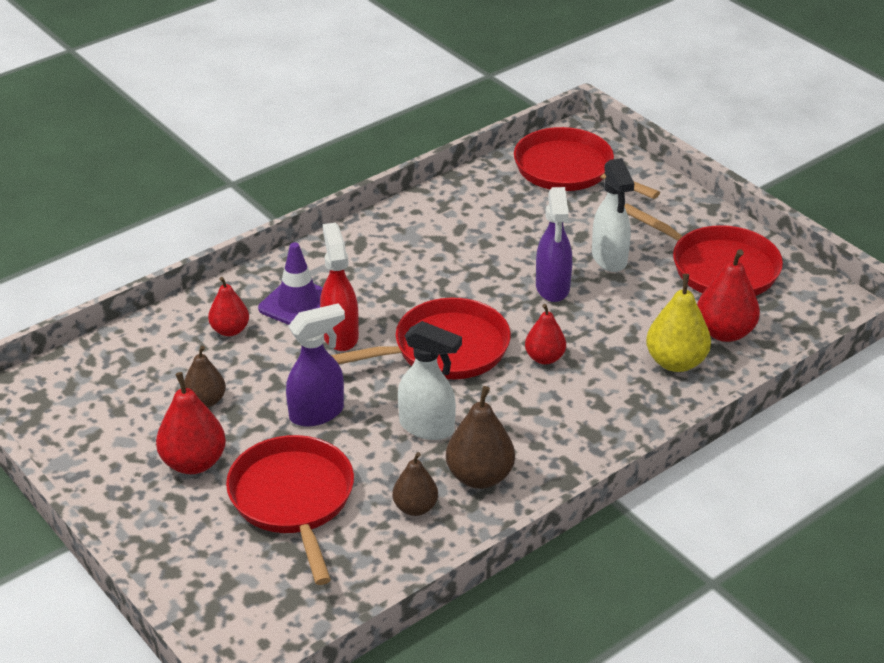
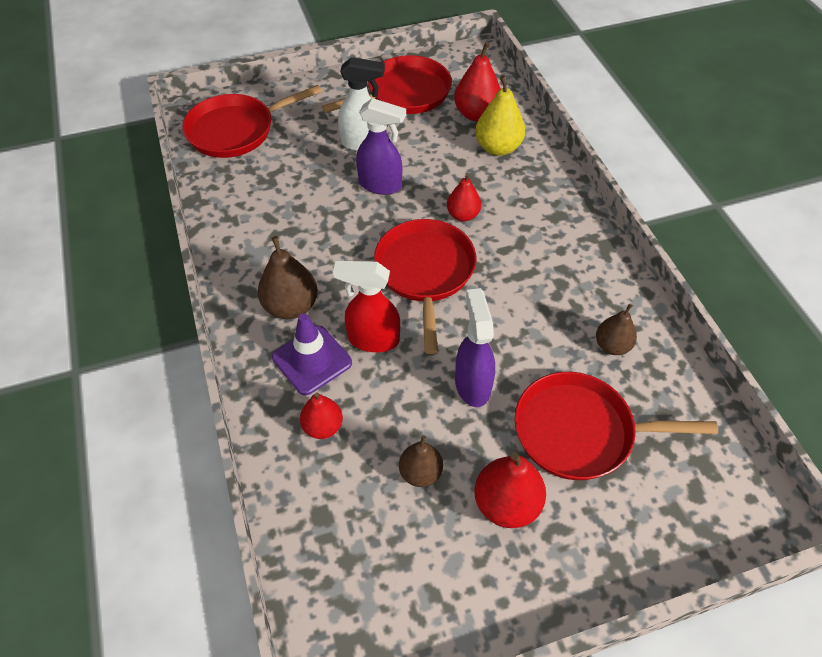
camera: 70 degrees left, 15 degrees up
white spray bottle [398,321,462,440] -> none
brown pear [446,386,515,489] -> brown pear moved to [258,236,318,319]

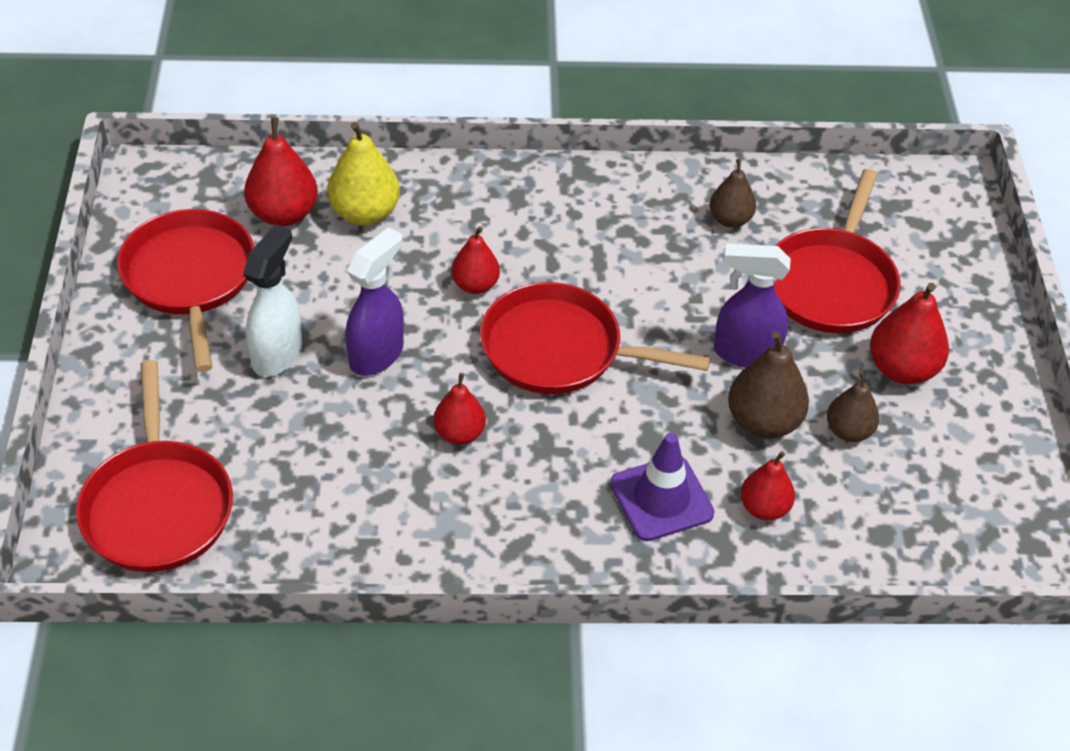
camera: 75 degrees left, 5 degrees down
brown pear [258,236,318,319] -> brown pear moved to [728,331,809,439]
red spray bottle [333,260,400,352] -> none
none -> red pear [433,373,486,445]

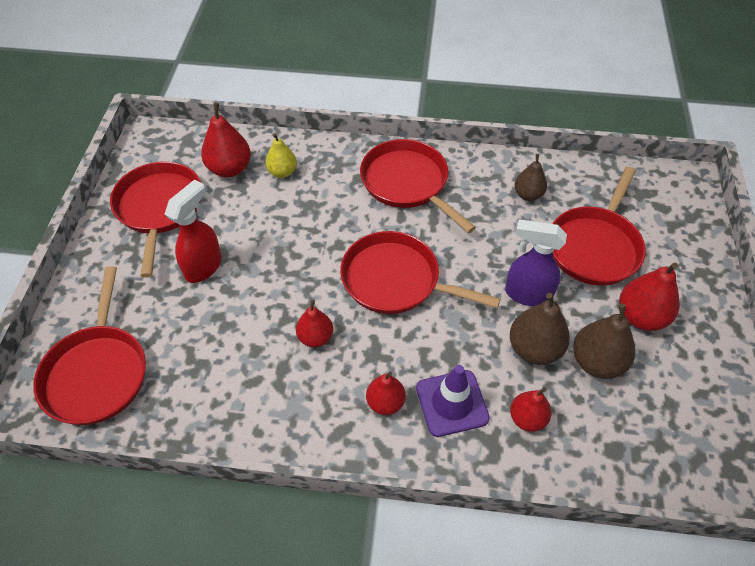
camera: 10 degrees right, 5 degrees up
white spray bottle [243,224,302,377] -> red spray bottle [164,180,222,283]
yellow pear [327,122,400,225] -> yellow pear [265,133,297,178], size x0.65
purple spray bottle [346,227,404,376] -> none
red pear [451,226,500,294] -> red pear moved to [366,371,406,415]
brown pear [827,371,879,442] -> brown pear [573,303,635,379], size x1.54
none -> red pan [360,139,476,233]

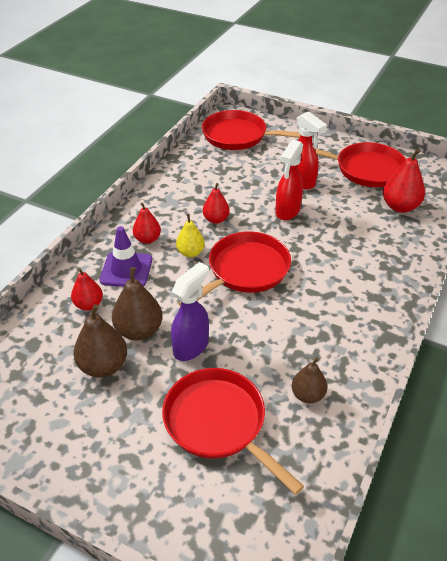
camera: 110 degrees right, 10 degrees down
yellow pear [265,133,297,178] -> yellow pear moved to [176,214,205,257]
red pan [360,139,476,233] -> none
red pear [619,263,680,331] -> none
none -> red spray bottle [275,140,303,220]

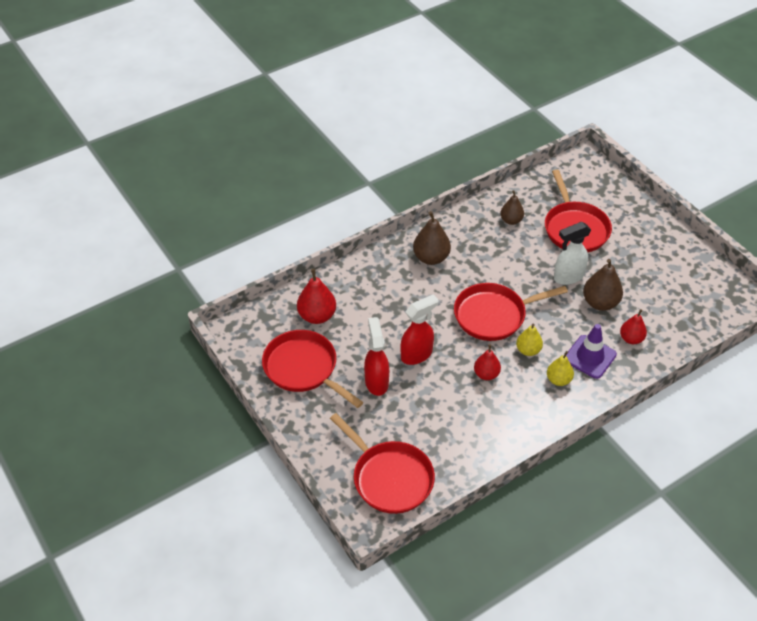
camera: 150 degrees left, 5 degrees up
brown pear [73,304,127,378] -> brown pear moved to [413,211,451,265]
red pear [133,203,161,244] -> yellow pear [547,351,574,386]
purple spray bottle [171,262,209,361] -> white spray bottle [554,222,591,285]

